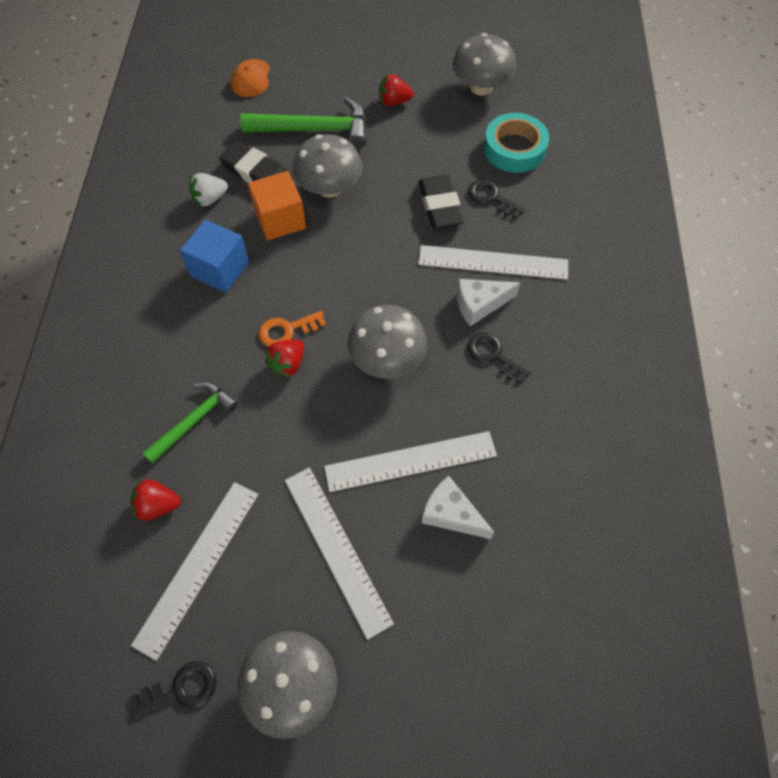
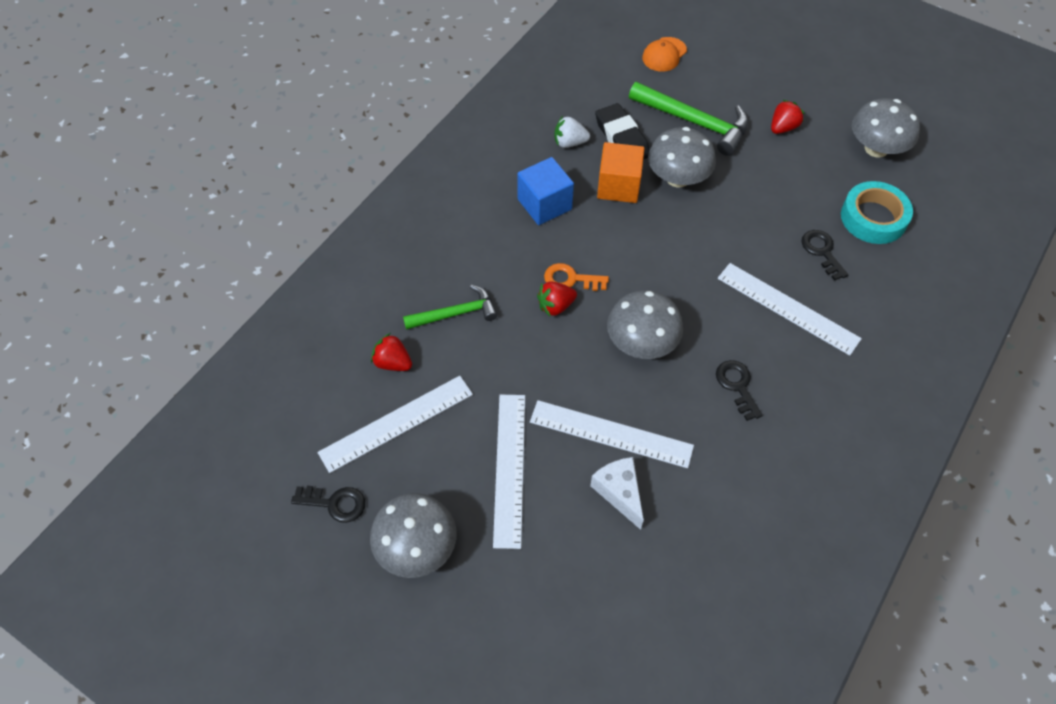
camera: 30 degrees right, 5 degrees down
red strawberry [379,74,414,106] -> red strawberry turned 105 degrees clockwise [771,100,805,134]
black eraser [419,175,464,228] -> none
white cheese [457,279,520,326] -> none

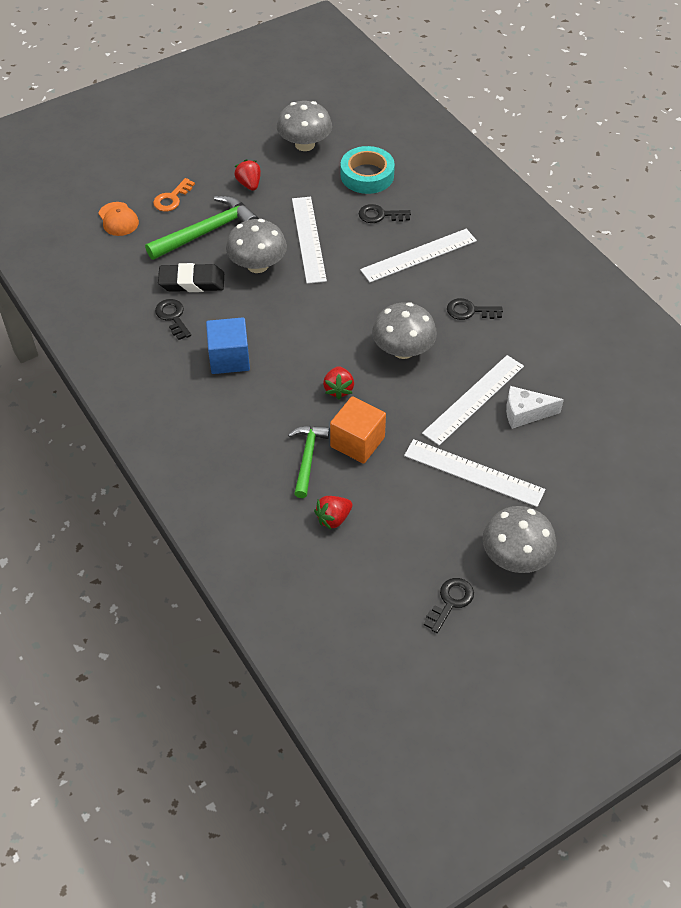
camera: 65 degrees left, 5 degrees down
white ruler [318,376,473,473] -> white ruler moved to [292,197,327,284]
orange key [544,263,609,291] -> orange key moved to [153,178,195,211]
white strawberry [554,116,590,148] -> black key [155,299,191,340]
orange cube [597,142,645,203] -> orange cube moved to [330,396,386,464]

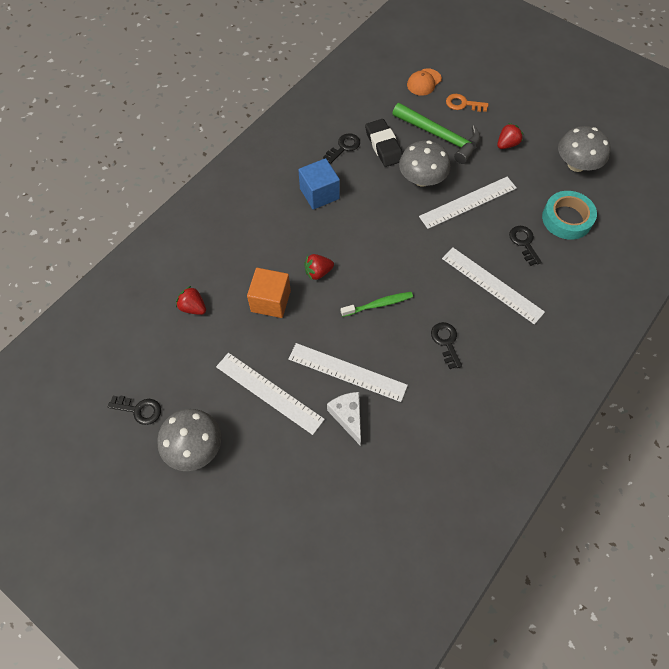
camera: 70 degrees right, 10 degrees up
green hammer [288,426,330,498] -> none
grey mushroom [372,302,437,359] -> green toothbrush [341,292,413,317]
white ruler [404,439,545,507] -> white ruler turned 60 degrees counterclockwise [216,353,325,435]

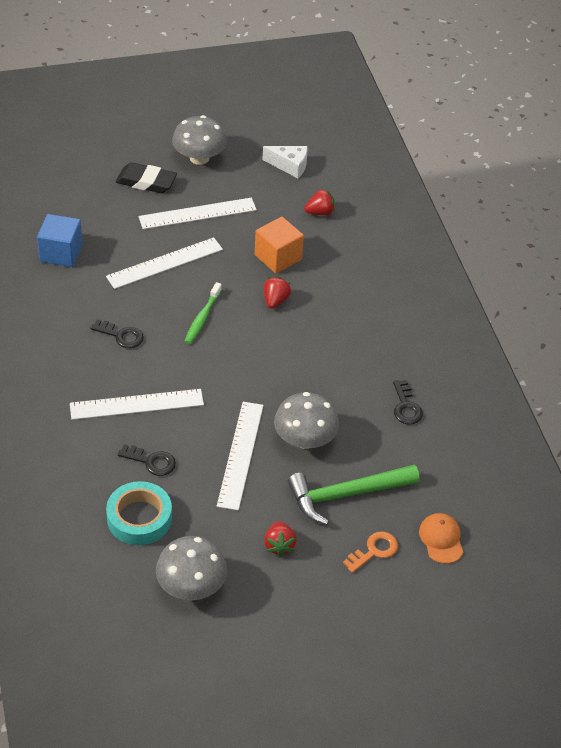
camera: 125 degrees right, 15 degrees down
black key [108,395,161,425] -> none
blue cube [299,158,340,210] -> blue cube moved to [37,214,83,267]
white cheese [327,392,361,445] -> white cheese moved to [262,146,308,178]
black eraser [365,119,403,167] -> black eraser moved to [115,162,177,193]

